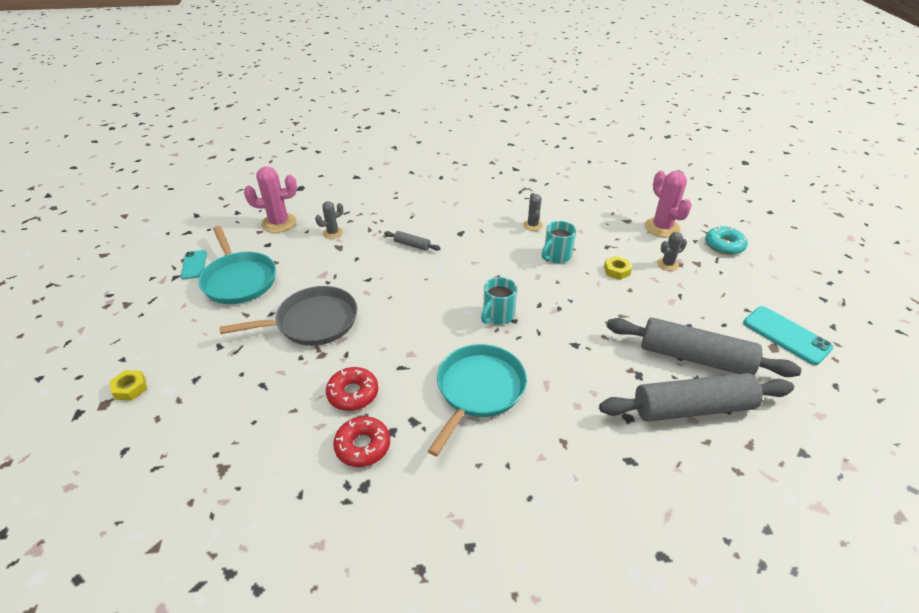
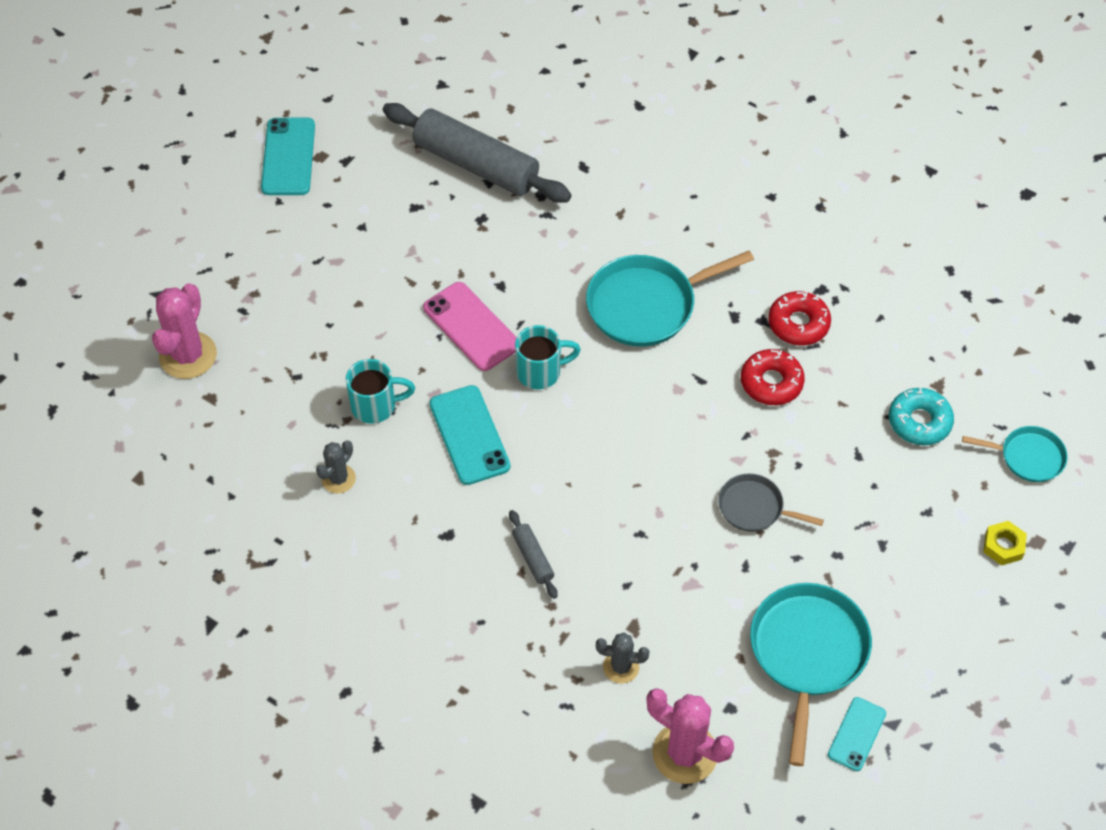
camera: 140 degrees left, 15 degrees up
grey pan [219,286,357,346] -> grey pan [718,474,824,532], size x0.56
yellow nut [604,256,632,280] -> none
grey rolling pin [607,317,802,377] -> none
grey cactus [657,232,687,271] -> none
turquoise donut [705,226,748,255] -> turquoise donut moved to [889,387,954,445]
none -> pink phone [423,282,517,371]
none -> turquoise phone [429,385,510,485]
none -> turquoise pan [962,426,1068,482]

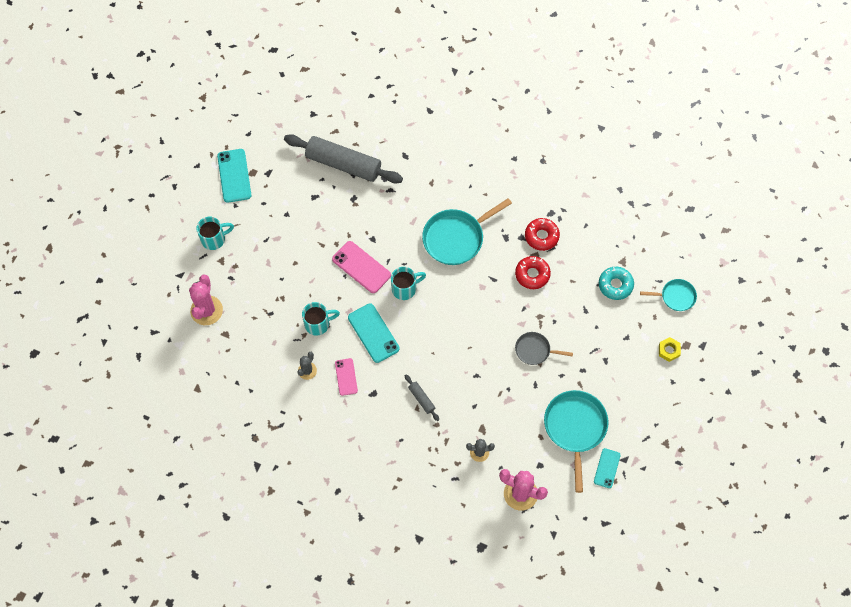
camera: 10 degrees left, 10 degrees up
none -> turquoise mug [196,217,234,250]
none -> pink phone [335,358,358,396]

